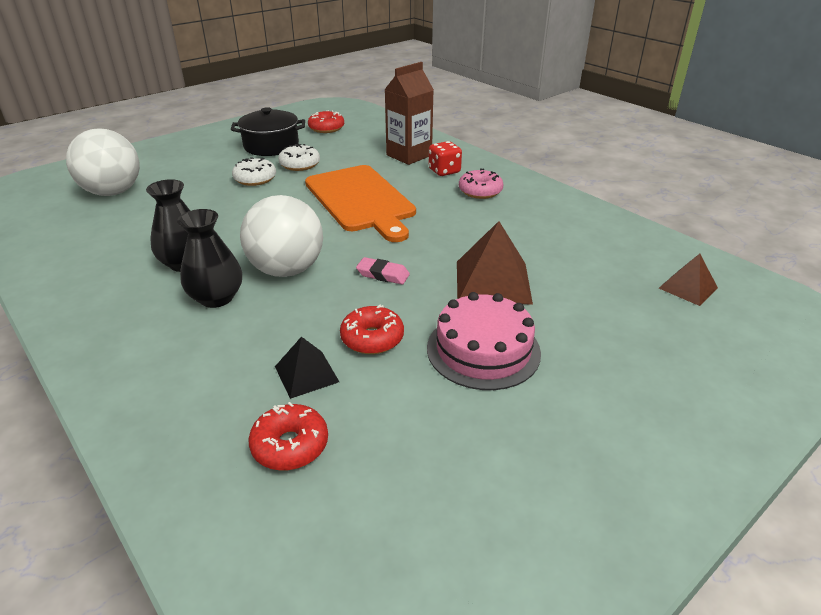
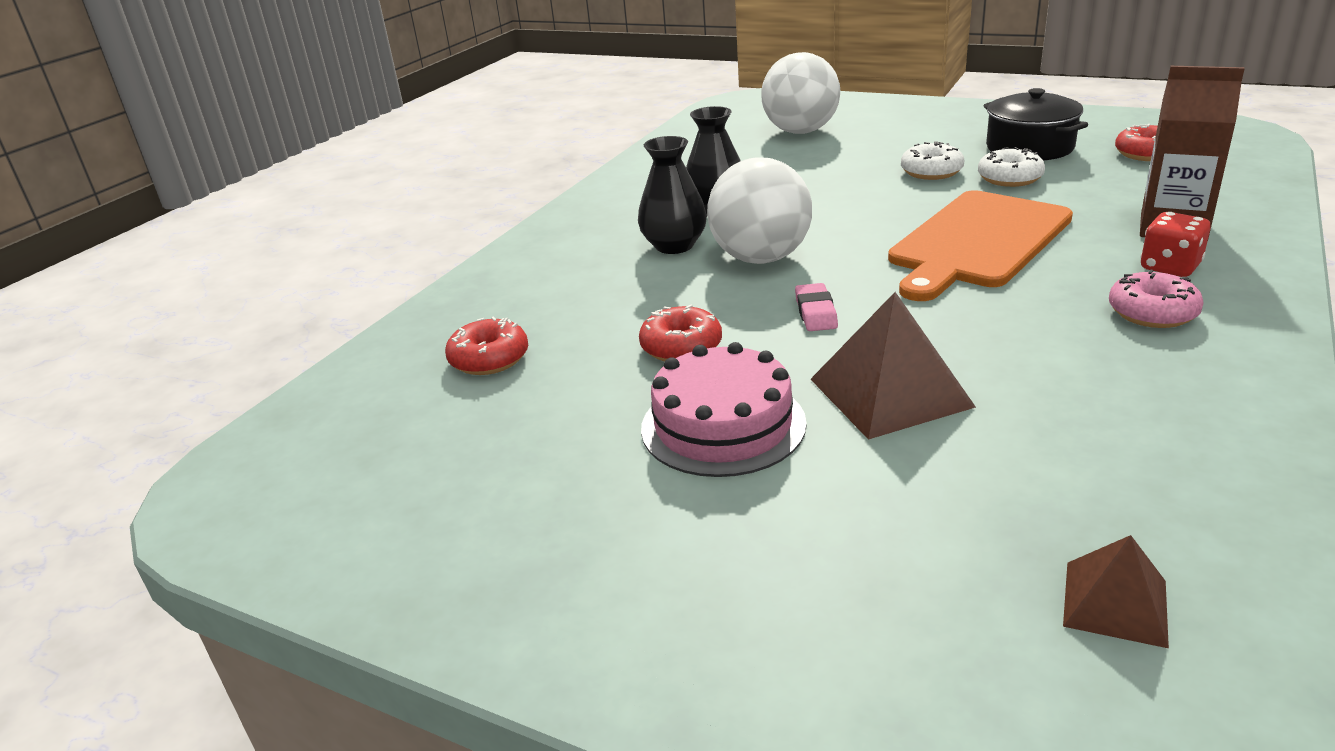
camera: 70 degrees right, 5 degrees down
black pyramid [275,337,339,399] -> none

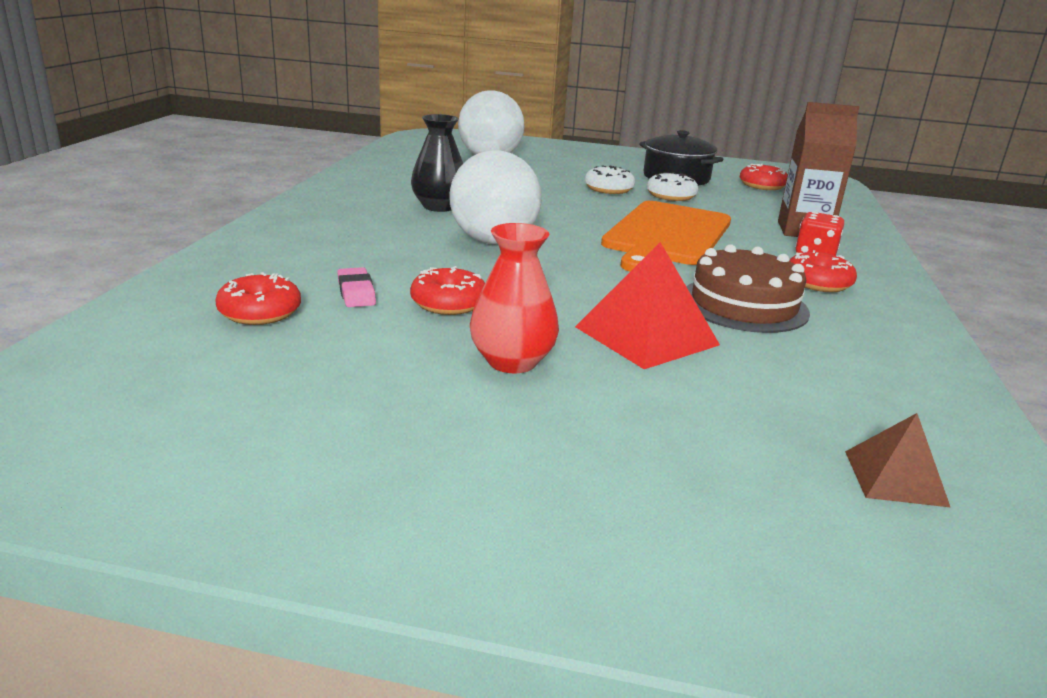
camera: 20 degrees left, 5 degrees down
black vase [638,136,707,254] -> none
pink cake [641,342,807,477] -> red vase [470,223,559,373]
pink eraser [795,283,838,331] -> pink eraser moved to [337,267,376,307]
brown pyramid [811,292,976,440] -> red pyramid [575,242,720,369]
pink donut [1109,269,1204,328] -> red donut [789,250,857,292]
none -> brown cake [686,244,810,333]

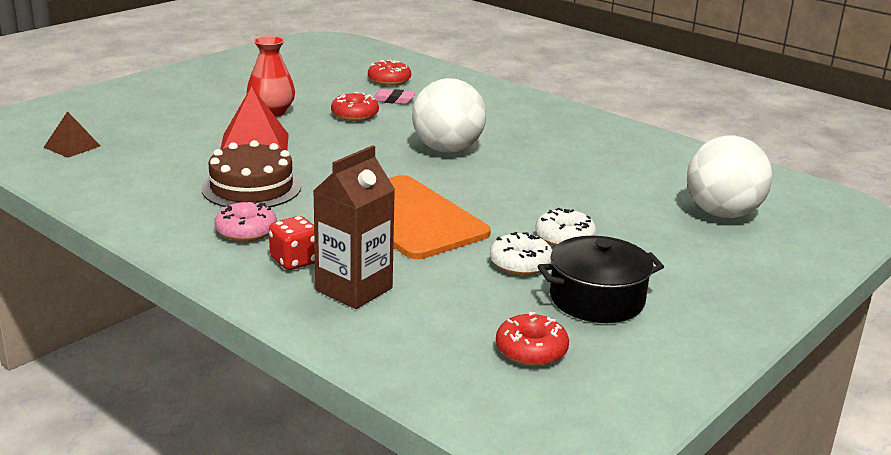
camera: 120 degrees right, 0 degrees up
black vase [411,114,463,212] -> none
red donut [789,250,857,292] -> pink donut [214,201,277,242]

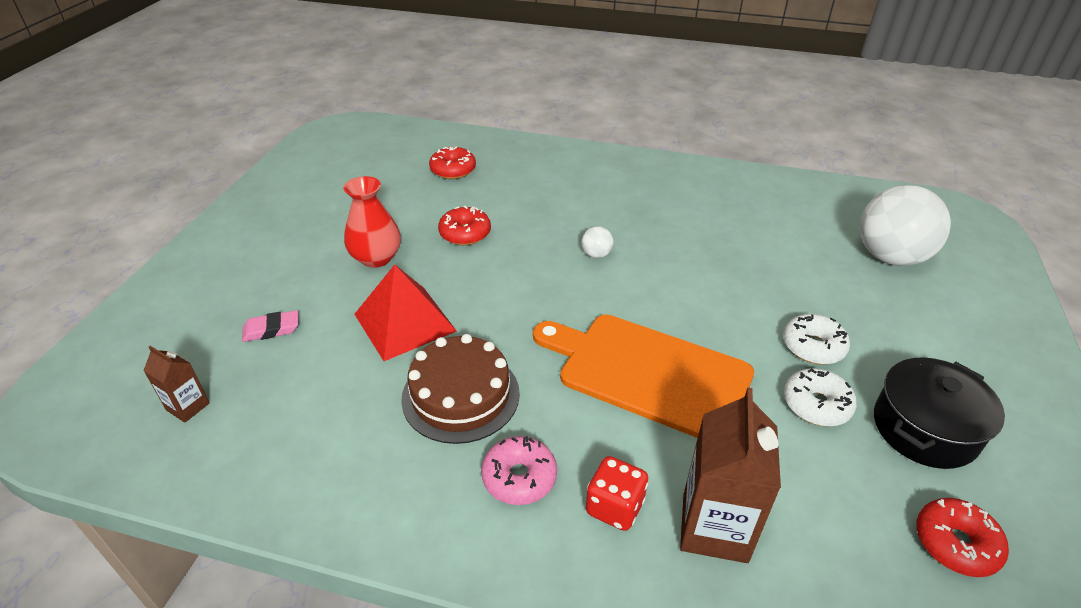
camera: 25 degrees left, 15 degrees up
brown pyramid [43,111,100,158] -> brown carton [143,346,209,423]
pink eraser [373,89,416,104] -> pink eraser moved to [242,310,298,342]
white ball [412,78,486,153] -> white ball [581,226,614,258], size x0.41

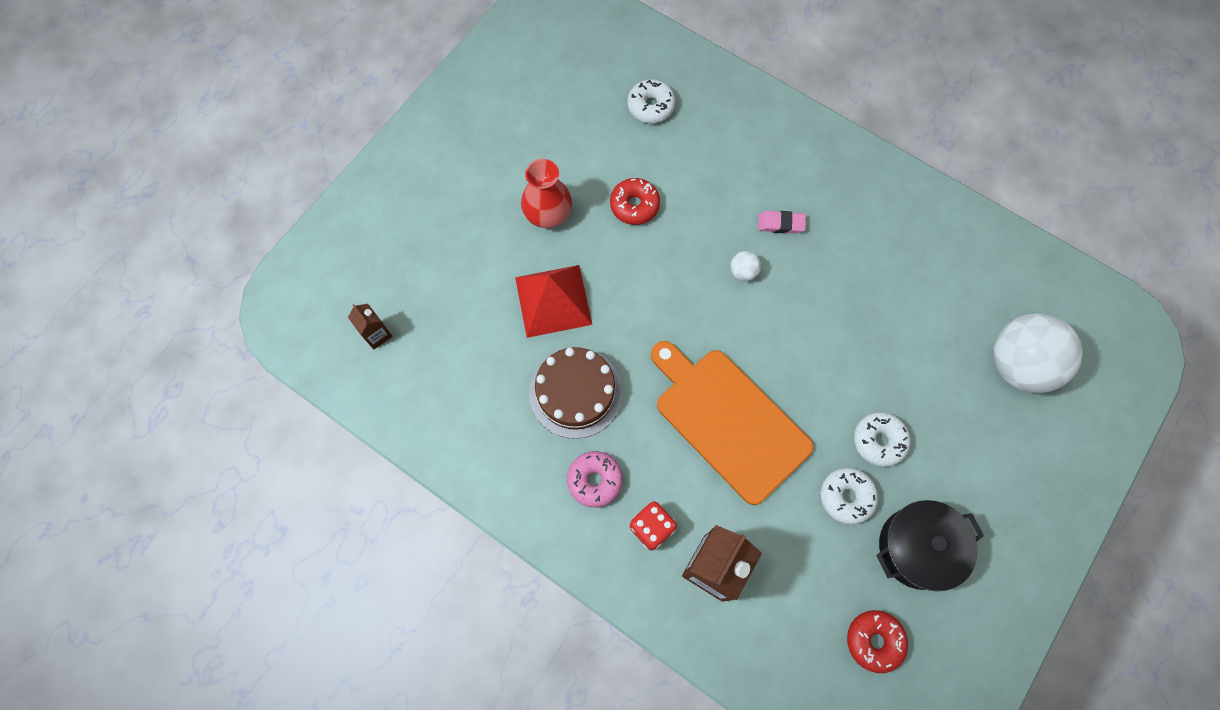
camera: 20 degrees right, 30 degrees up
pink eraser [242,310,298,342] -> pink eraser moved to [758,211,806,234]
red donut [429,146,476,179] -> white donut [628,79,676,123]

